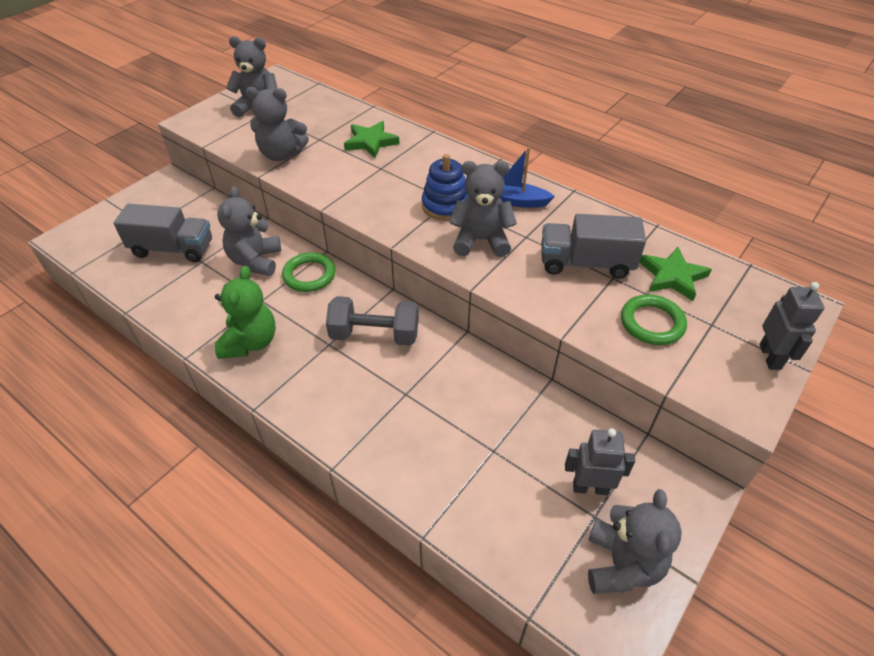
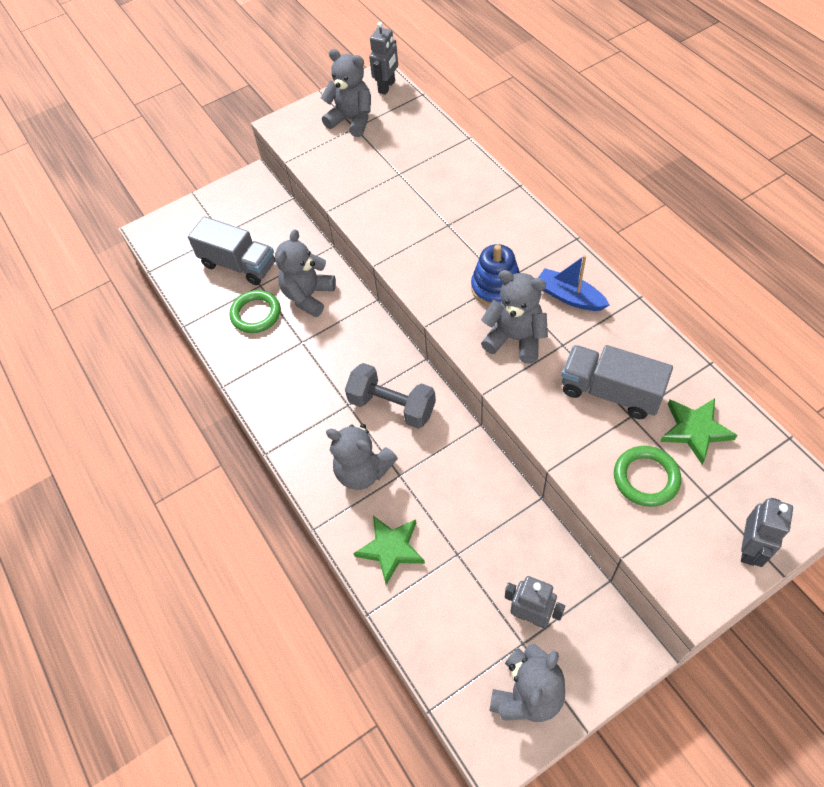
camera: 25 degrees right, 10 degrees up
green teddy bear [215,266,276,359] -> none
grey teddy bear [245,87,309,161] -> grey teddy bear moved to [326,424,398,490]
green ring [282,252,335,292] -> green ring moved to [229,290,281,333]
green star [344,121,400,158] -> green star moved to [353,516,425,585]
none -> grey robot [369,22,398,95]

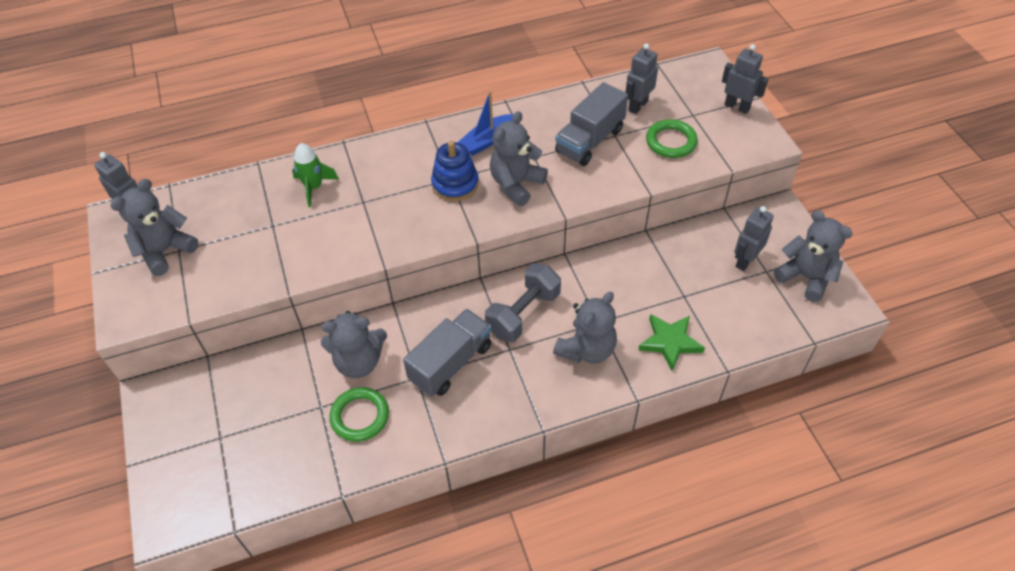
camera: 80 degrees left, 5 degrees down
grey truck [188,216,275,285] -> grey truck moved to [403,309,492,396]
grey teddy bear [275,229,336,317] -> grey teddy bear turned 45 degrees counterclockwise [321,311,387,378]
green star [660,398,738,464] -> grey robot [625,43,658,114]
none -> green rocket [292,143,339,207]

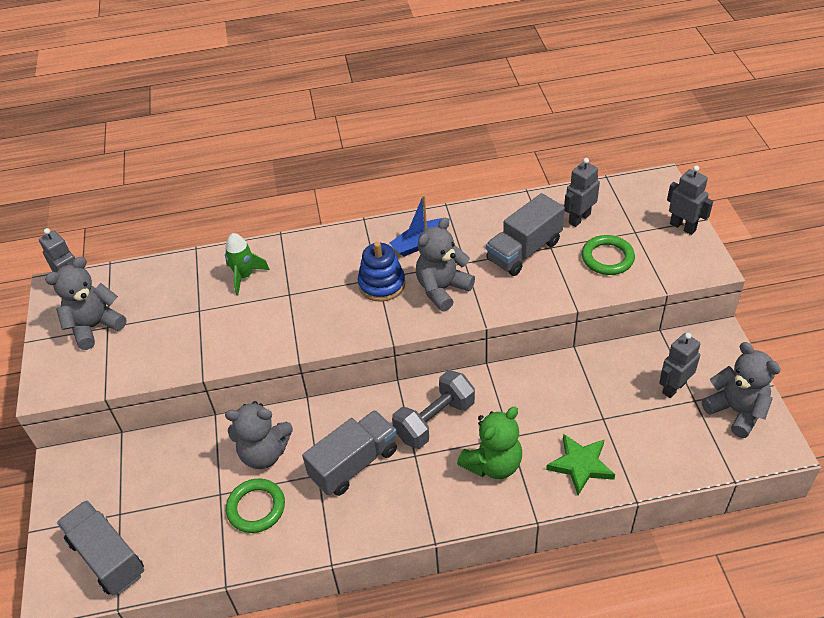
camera: 10 degrees right, 5 degrees down
grey teddy bear [553,292,617,364] -> green teddy bear [457,407,522,479]
none -> grey truck [57,500,144,595]

